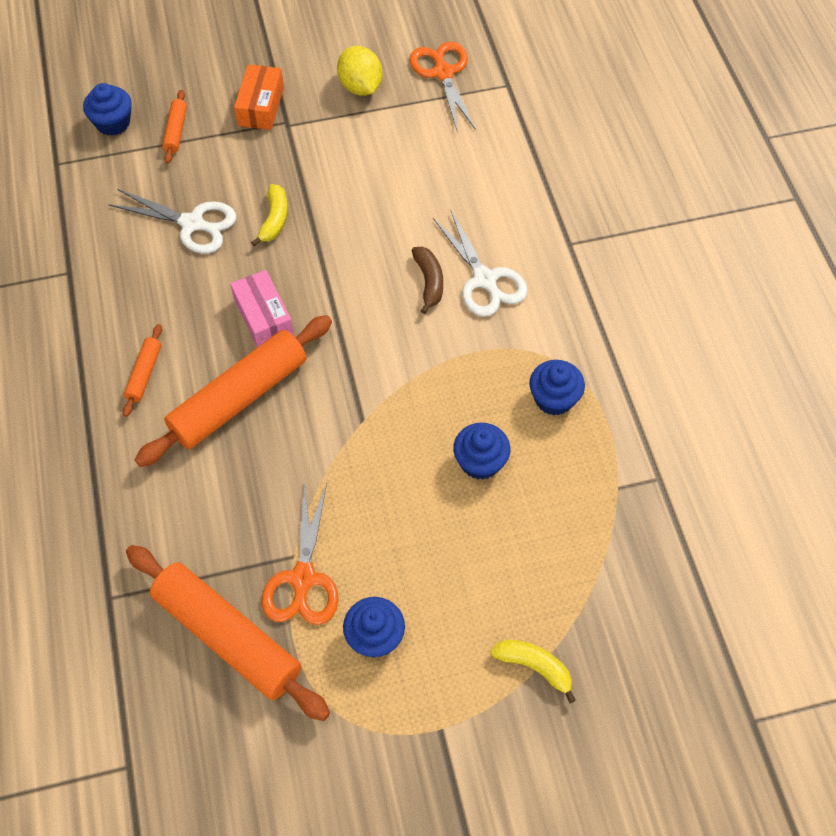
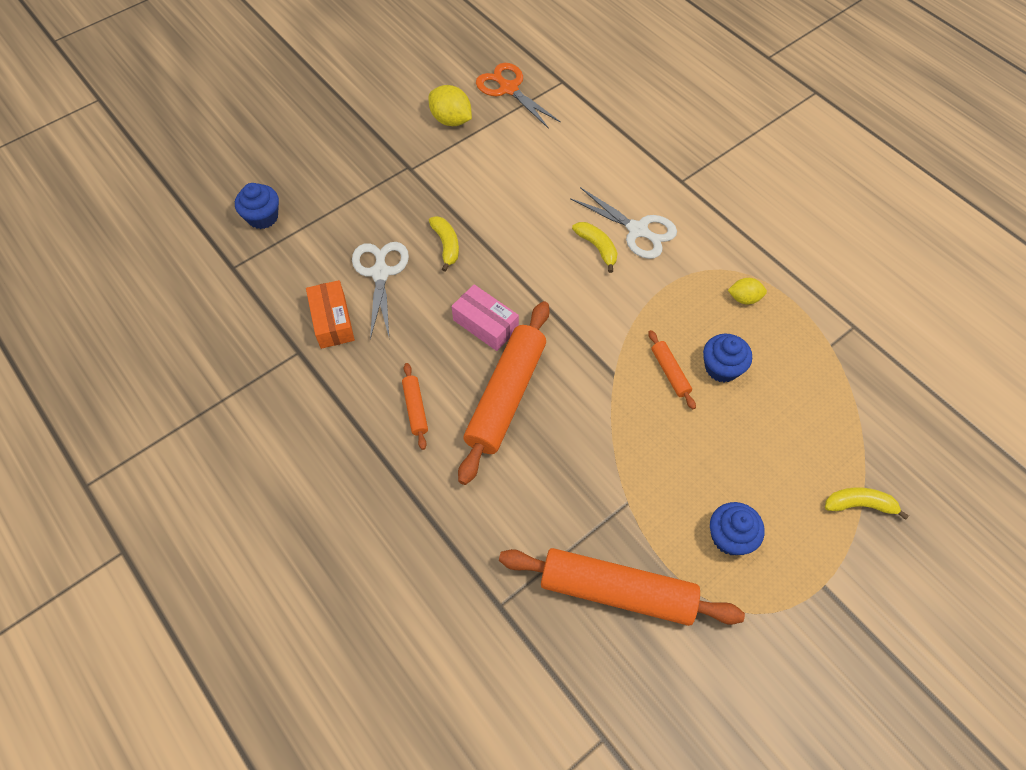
camera: 25 degrees left, 0 degrees up
white scissors [108,189,236,254] -> white scissors turned 90 degrees counterclockwise [352,242,409,339]
orange rolling pin [162,90,187,164] -> orange rolling pin moved to [648,330,696,409]
orange box [234,64,284,130] -> orange box moved to [306,280,355,349]
orange scissors [262,482,339,625] -> none
brown banana [412,247,443,314] -> yellow banana [572,222,618,273]
blue cupcake [529,360,585,416] -> yellow lemon [728,278,767,305]

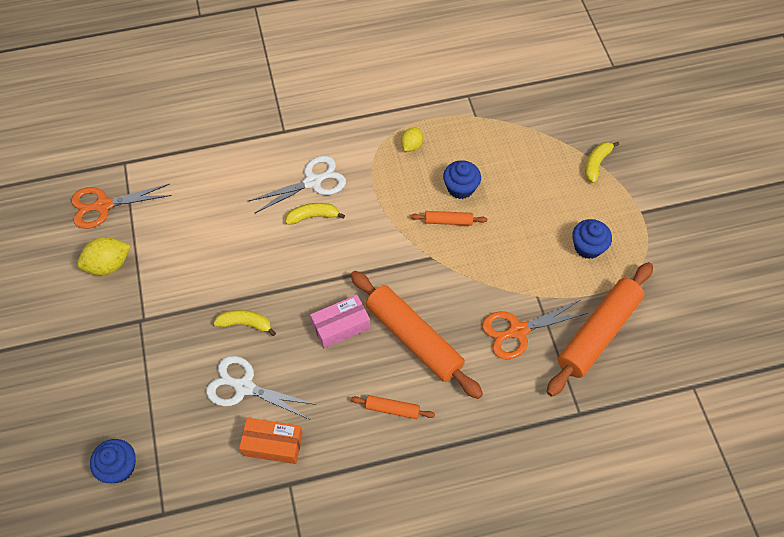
camera: 65 degrees left, 0 degrees up
none -> orange scissors [482,300,588,359]

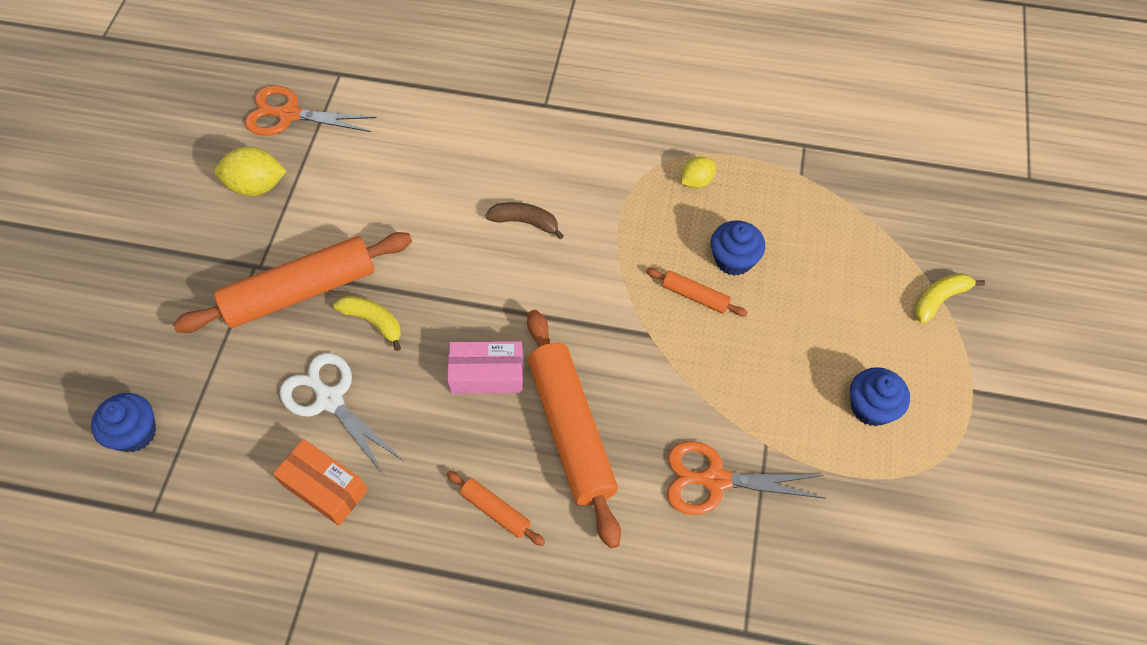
camera: 25 degrees right, 0 degrees up
white scissors [249,156,346,213] -> none
yellow banana [285,203,345,225] -> brown banana [485,202,564,239]
orange rolling pin [547,262,653,397] -> orange rolling pin moved to [173,232,412,333]

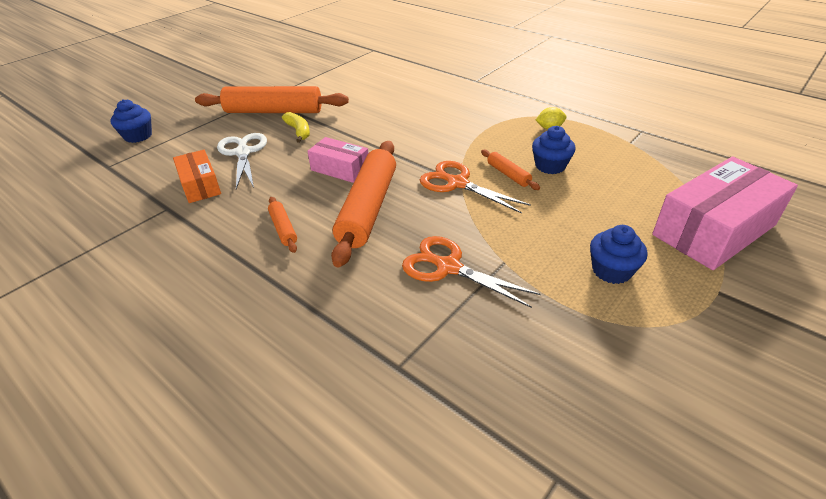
camera: 30 degrees right, 20 degrees down
yellow lemon [215,146,287,196] -> none
orange scissors [245,86,377,136] -> orange scissors moved to [420,161,531,214]
brown banana [485,202,564,239] -> none
yellow banana [914,273,985,324] -> pink box [652,157,798,270]

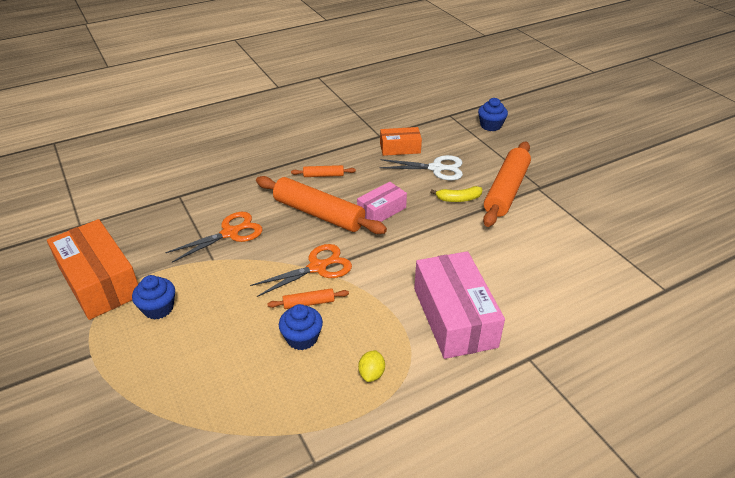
camera: 110 degrees right, 0 degrees up
pink box [652,157,798,270] -> pink box moved to [414,251,505,359]
none -> orange box [47,219,138,320]

